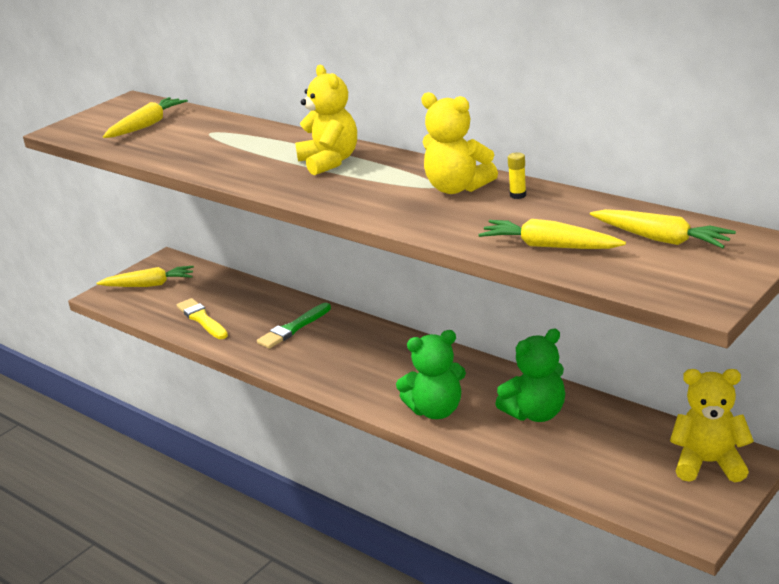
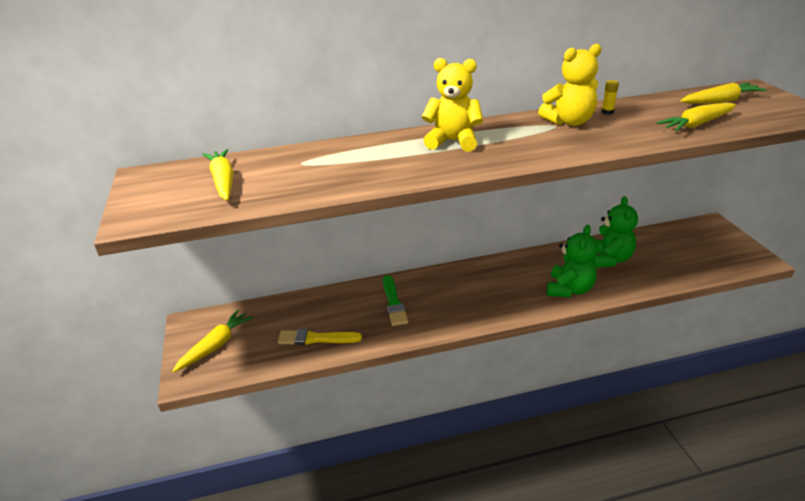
camera: 55 degrees left, 5 degrees up
yellow teddy bear [670,369,754,482] -> none

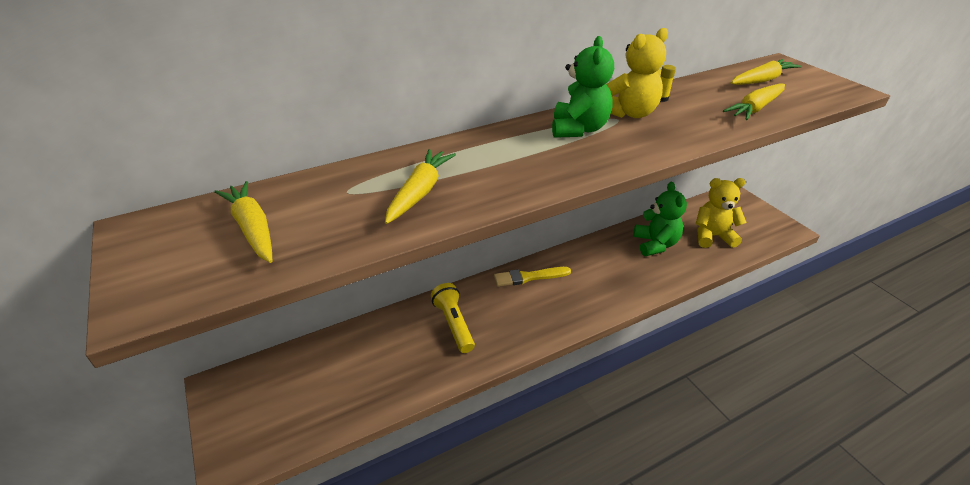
camera: 15 degrees left, 5 degrees up
yellow carrot [172,310,254,372] -> yellow carrot moved to [385,149,456,224]
yellow brush [278,329,362,345] -> yellow brush moved to [494,267,571,287]
green brush [383,275,408,326] -> yellow flashlight [431,283,475,353]
yellow teddy bear [421,58,483,152] -> yellow teddy bear moved to [696,178,747,248]
green teddy bear [547,225,598,297] -> green teddy bear moved to [552,36,614,138]

